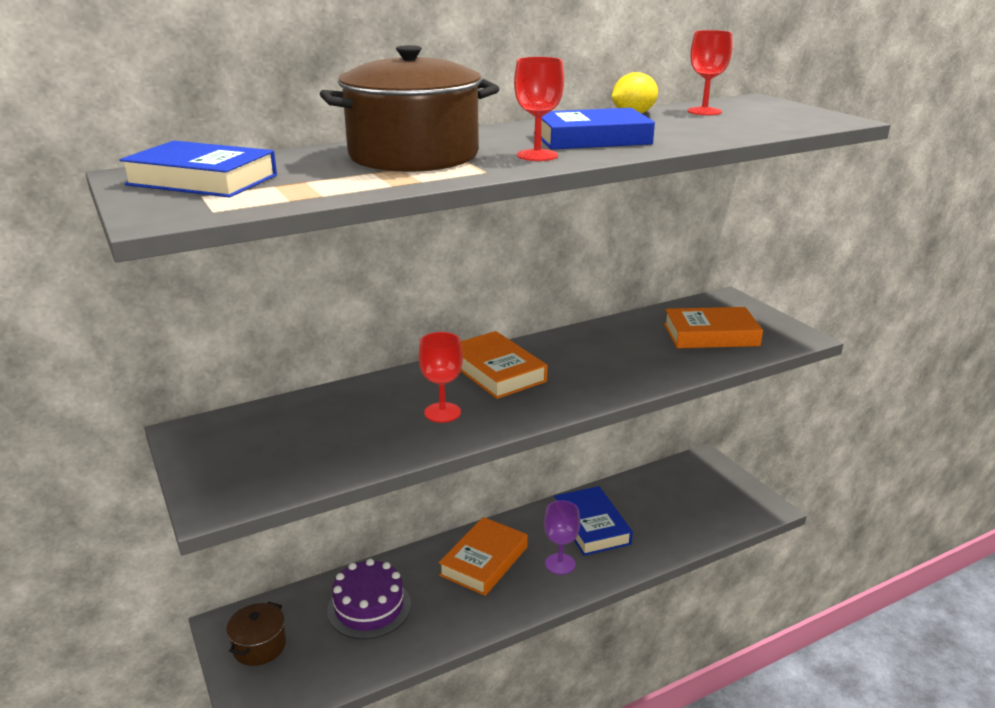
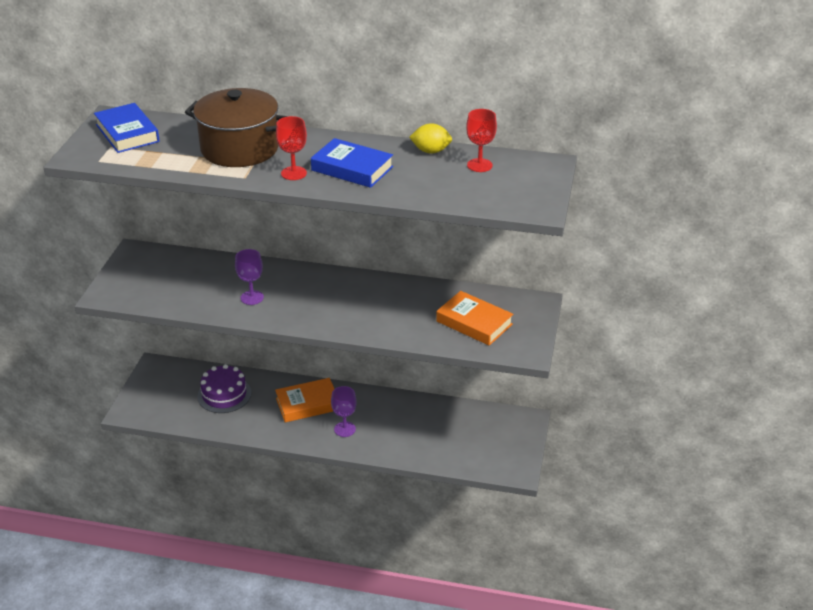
camera: 40 degrees right, 10 degrees up
brown pot [226,602,286,666] -> none
red goblet [419,332,463,423] -> purple goblet [235,249,264,305]
orange book [460,331,548,399] -> none
blue book [554,486,633,556] -> none

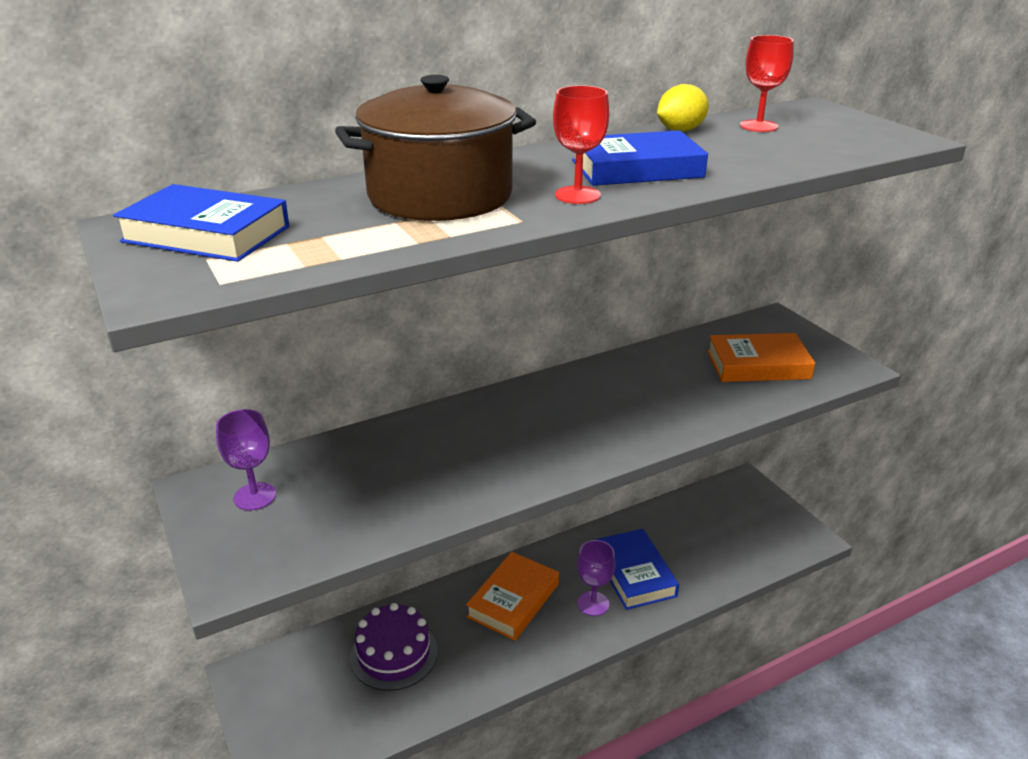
camera: 40 degrees left, 5 degrees down
purple goblet [235,249,264,305] -> purple goblet moved to [216,409,276,511]
none -> blue book [595,529,679,610]

